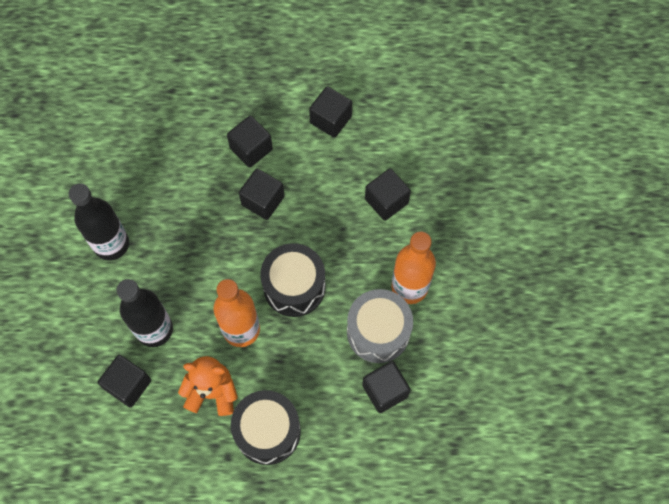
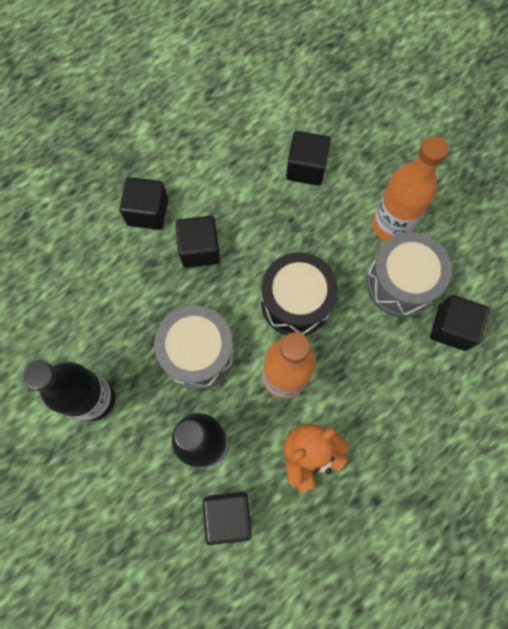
camera: 40 degrees left, 5 degrees up
black drum [231,390,301,465] -> none
black cube [309,86,352,138] -> none
none -> grey drum [154,305,234,389]

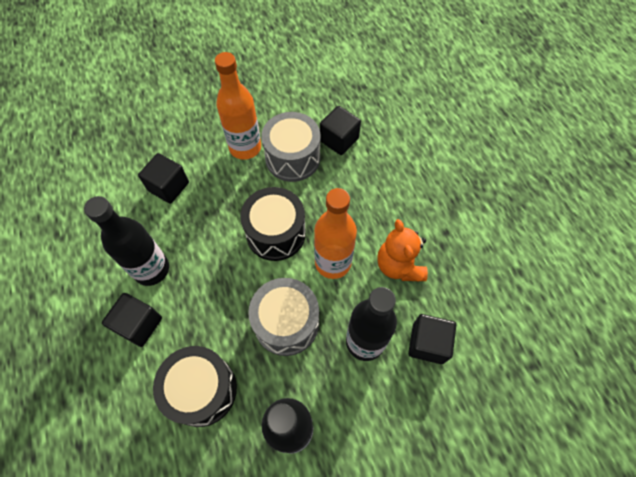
camera: 70 degrees left, 10 degrees down
black cube [175,216,220,268] -> none
none -> black bottle [84,196,169,286]
none -> black drum [153,346,237,427]

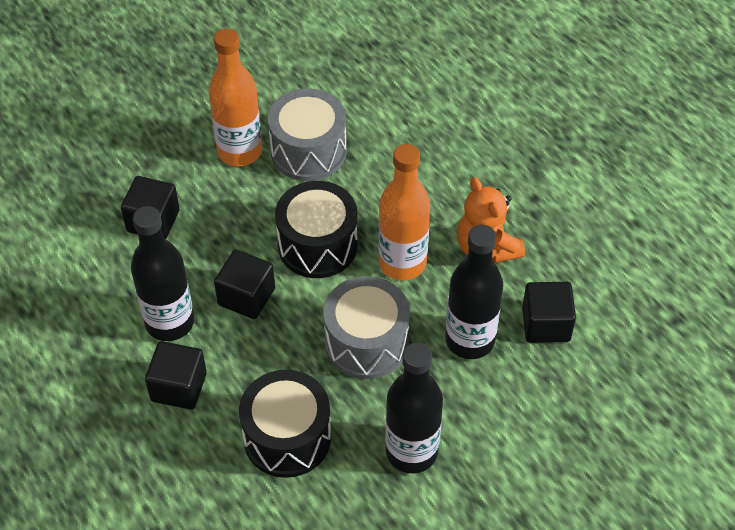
camera: 15 degrees left, 10 degrees down
black cube [320,106,361,155] -> black cube moved to [214,249,275,319]

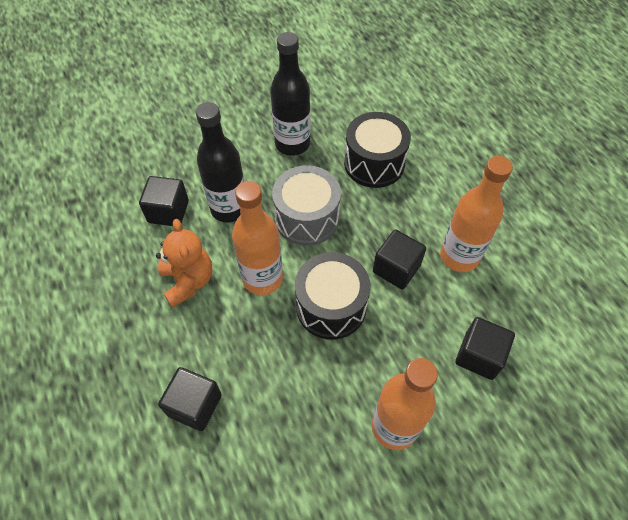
camera: 170 degrees left, 5 degrees up
black bottle [131,206,194,341] -> orange bottle [440,156,513,272]
black cube [145,341,207,410] -> black cube moved to [158,367,222,431]
grey drum [268,88,347,181] -> none

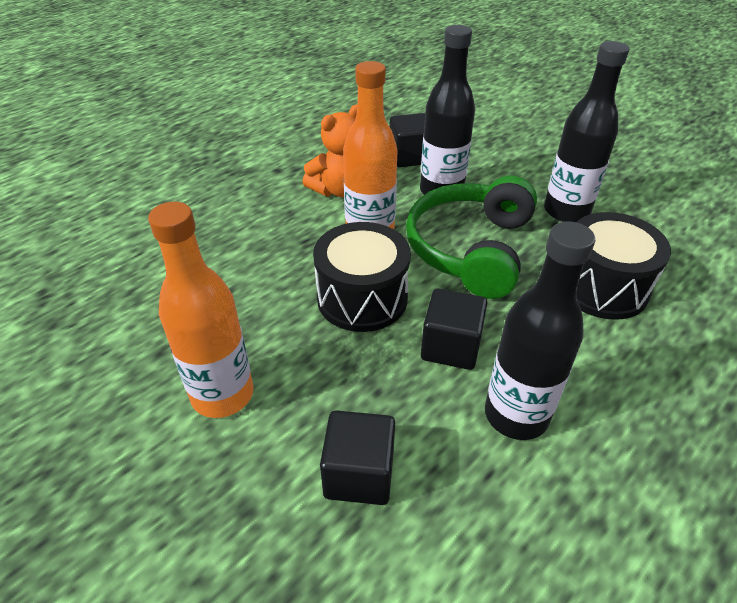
camera: 70 degrees right, 15 degrees down
black cube [158,367,222,431] -> none
grey drum [272,165,341,246] -> green headphones [406,175,537,299]
orange bottle [440,156,513,272] -> black bottle [485,221,596,440]

